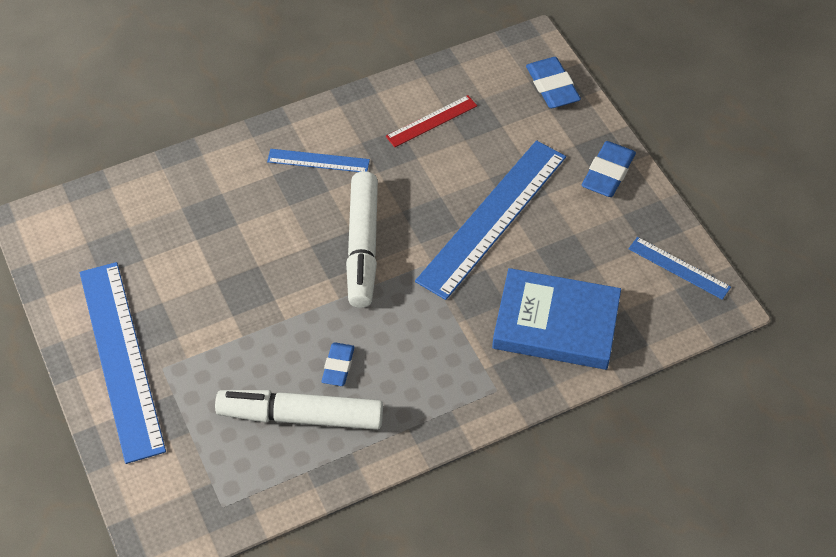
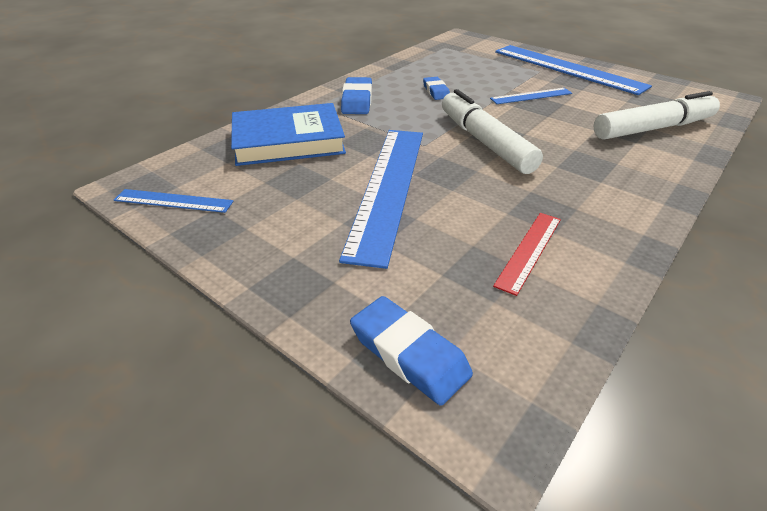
camera: 155 degrees right, 15 degrees down
white marker [215,390,383,430] -> white marker moved to [593,91,720,140]
blue ruler [267,149,370,172] -> blue ruler moved to [490,88,572,104]
blue eraser [582,141,636,197] -> blue eraser moved to [341,77,372,114]

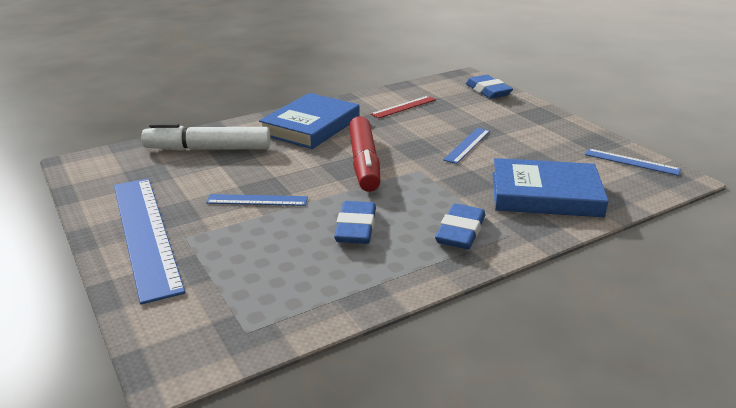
camera: 160 degrees left, 10 degrees down
blue ruler [339,130,423,269] -> blue ruler [443,128,490,164], size x0.48
blue eraser [423,77,450,100] -> blue eraser [334,201,376,244], size x1.55
white marker [442,89,543,174] -> red marker [349,116,380,192]
none -> blue book [259,93,360,149]

